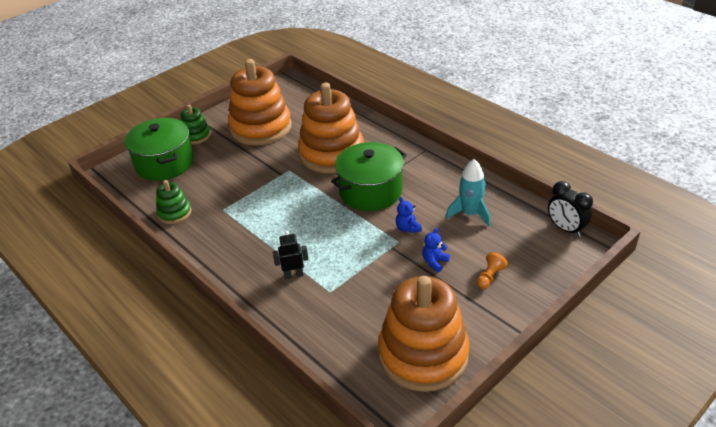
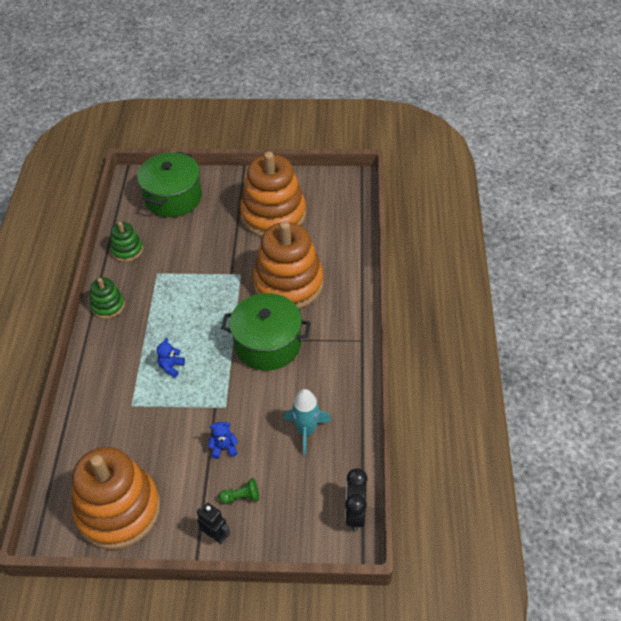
camera: 45 degrees right, 10 degrees up
green stacking toy [180,105,211,144] -> green stacking toy moved to [90,277,125,319]
black robot [273,231,308,279] -> black robot moved to [197,503,230,544]
blue teddy bear [396,197,422,233] -> blue teddy bear moved to [157,338,185,378]
orange pawn [477,252,508,289] -> green pawn [219,478,259,504]

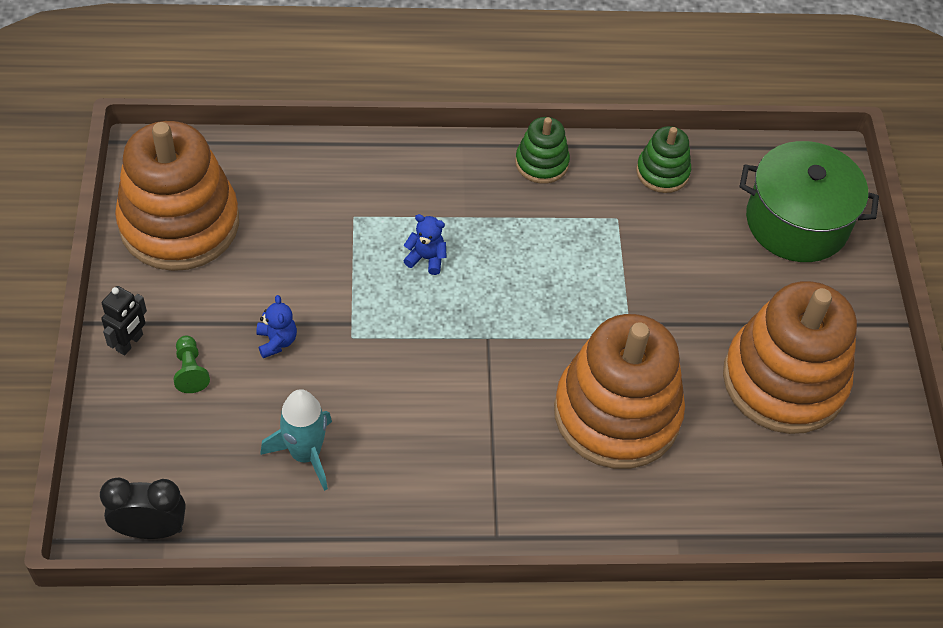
camera: 80 degrees right, 5 degrees up
green pot [221,293,311,371] -> none

